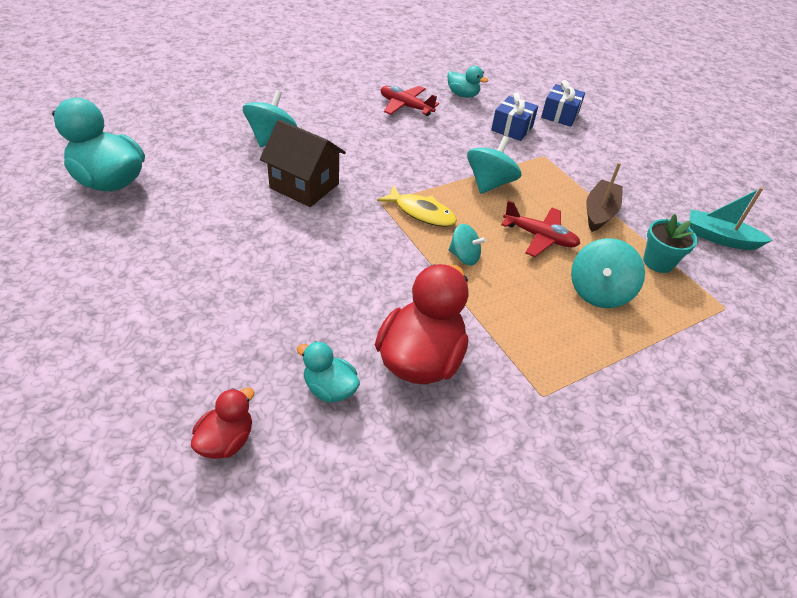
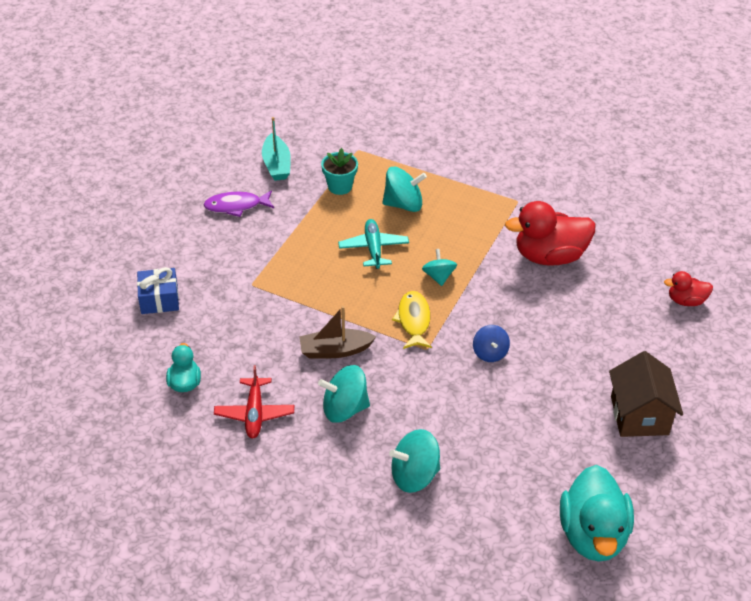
camera: 120 degrees left, 0 degrees up
brown house [260,120,346,207] -> brown house moved to [609,351,683,437]
turquoise duck [297,341,360,403] -> none
turquoise spinning top [467,136,522,194] -> turquoise spinning top moved to [318,365,370,423]
blue gift [491,92,538,141] -> none
red plane [501,200,580,257] -> turquoise plane [338,219,409,269]
brown boat [586,162,623,232] -> brown boat moved to [299,306,376,359]
none -> purple fish [204,190,274,217]
none -> blue spinning top [473,325,510,362]

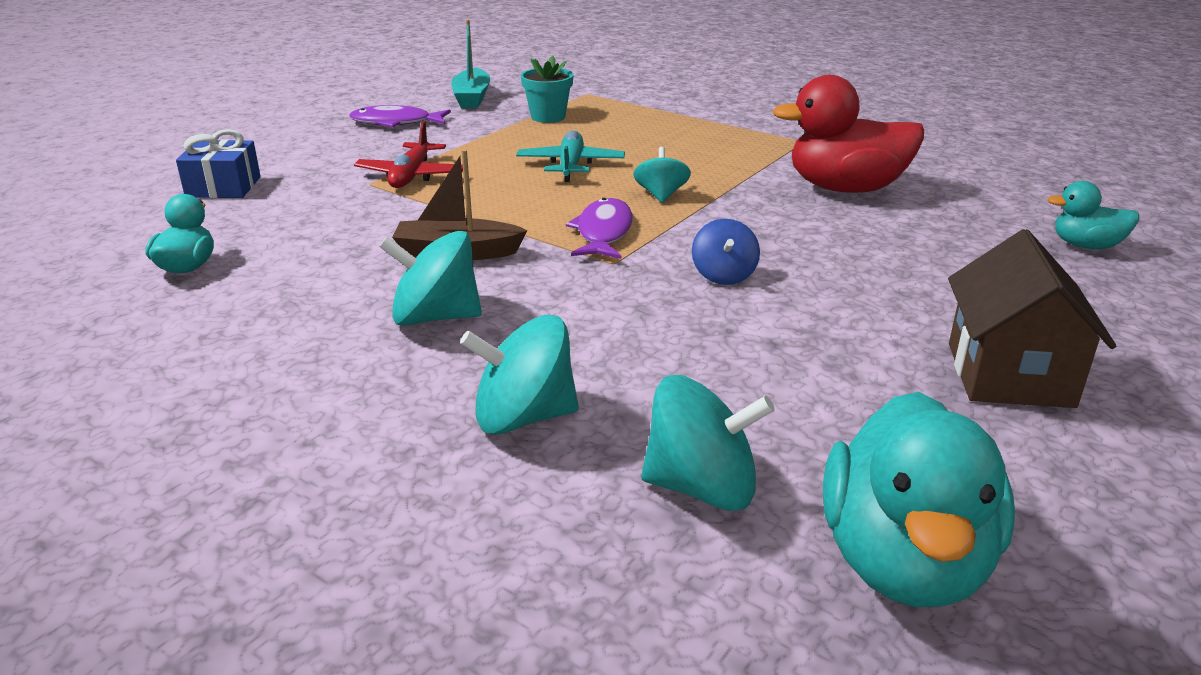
camera: 10 degrees right, 15 degrees down
red plane [214,365,294,438] -> red plane moved to [354,121,463,188]
turquoise spinning top [382,167,427,212] -> turquoise spinning top moved to [641,375,775,511]
yellow fish [392,291,432,349] -> purple fish [566,198,633,259]
red duck [664,271,713,306] -> turquoise duck [1047,181,1139,249]

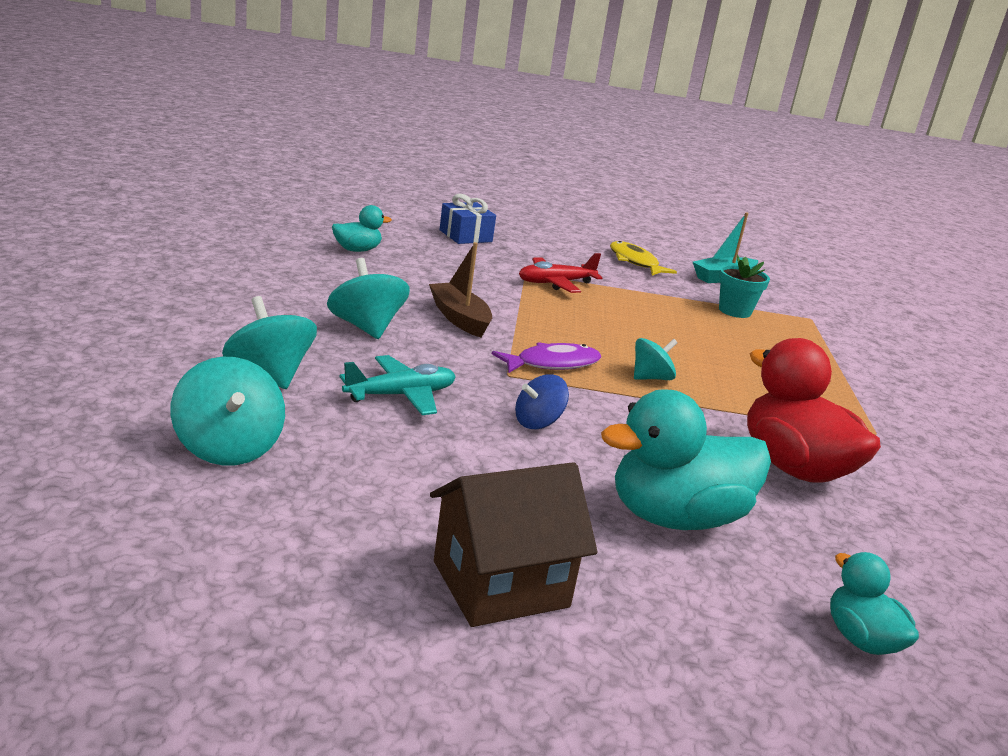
camera: 55 degrees right, 5 degrees down
purple fish [349,105,451,127] -> yellow fish [610,241,677,275]
turquoise plane [516,130,625,182] -> turquoise plane moved to [340,355,456,415]
turquoise duck [823,392,1015,607] -> turquoise duck moved to [601,389,771,530]

